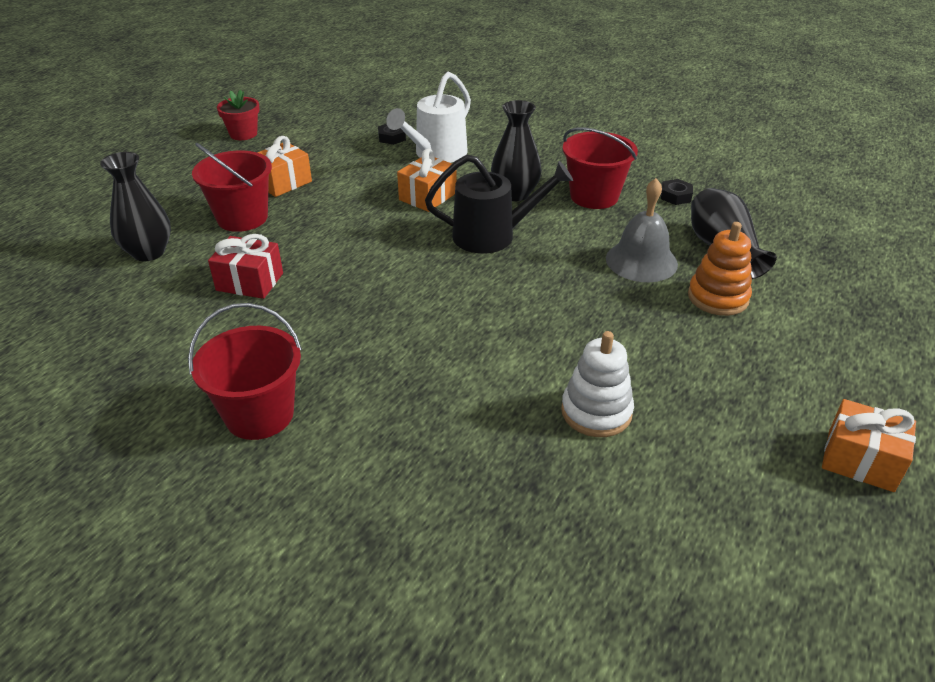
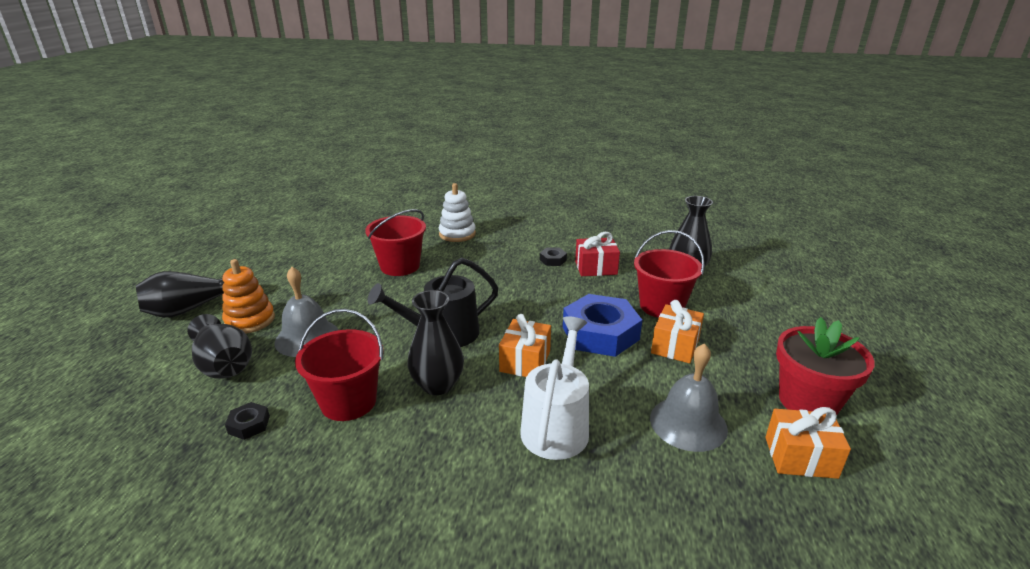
camera: 160 degrees right, 10 degrees down
red bucket [188,303,302,440] -> red bucket moved to [365,209,426,276]
red flower pot [217,90,260,140] -> red flower pot [776,317,875,415], size x1.61
black nut [378,124,406,145] -> black nut moved to [540,247,567,266]
white stacking toy [561,331,634,437] -> white stacking toy moved to [439,183,476,242]
orange gift [822,399,916,492] -> orange gift moved to [765,407,851,479]
none -> black vase [135,271,224,318]
none -> blue nut [563,294,642,357]
none -> grey bell [650,343,728,452]

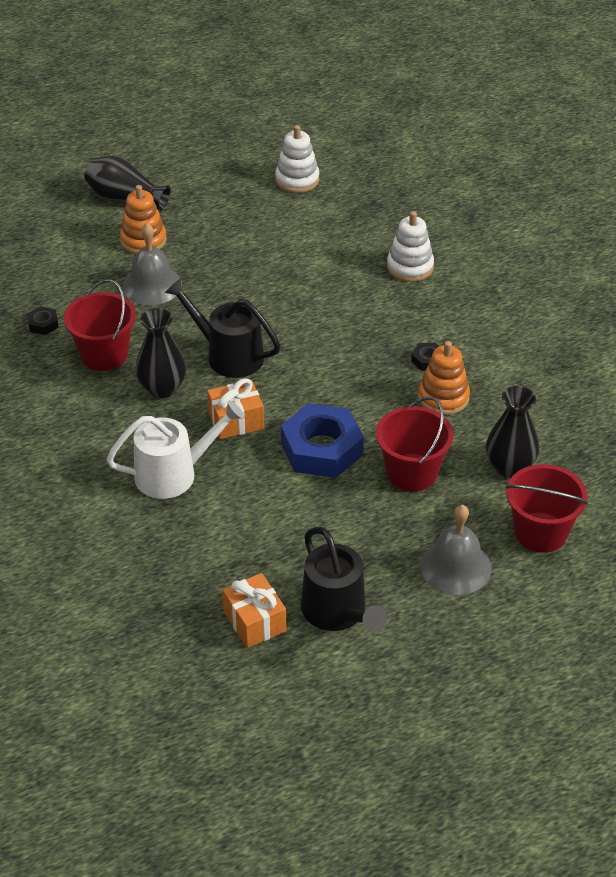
camera: 55 degrees right, 15 degrees up
black vase [187,314,252,379] -> none
red bucket [365,209,426,276] -> red bucket moved to [506,464,588,553]
red gift [575,232,620,276] -> orange stacking toy [418,341,470,415]
grey bell [650,343,728,452] -> grey bell moved to [421,505,492,595]
orange gift [651,300,704,363] -> none
red flower pot [776,317,875,415] -> black watering can [301,527,387,632]
none -> white stacking toy [275,125,319,193]

